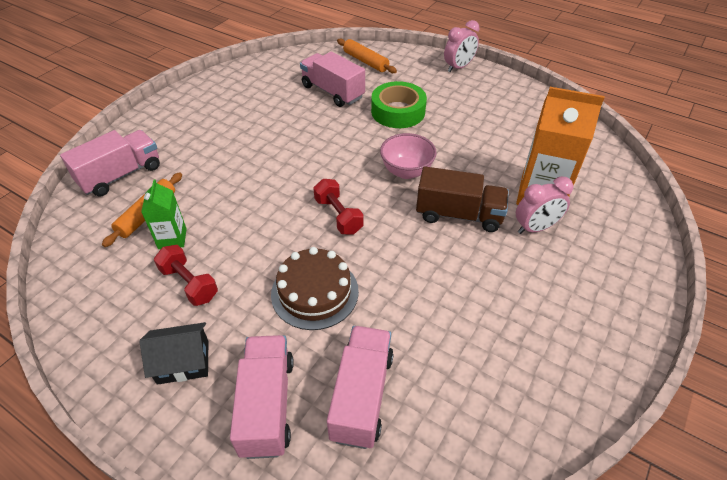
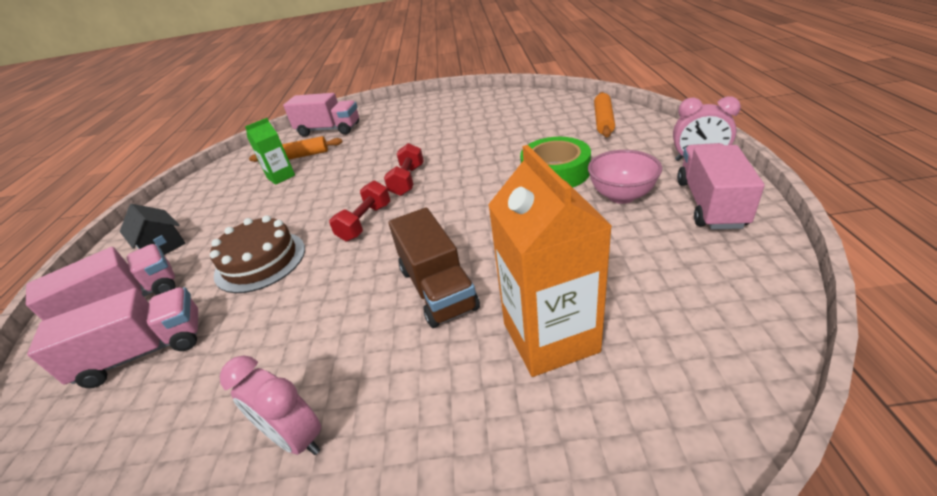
camera: 60 degrees right, 10 degrees down
red dumbbell [154,245,218,306] -> red dumbbell moved to [384,143,424,196]
pink truck [300,52,365,107] -> pink truck moved to [677,143,765,229]
pink bowl [380,133,437,179] -> pink bowl moved to [588,150,662,204]
pink clock [516,176,574,234] -> pink clock moved to [220,355,321,455]

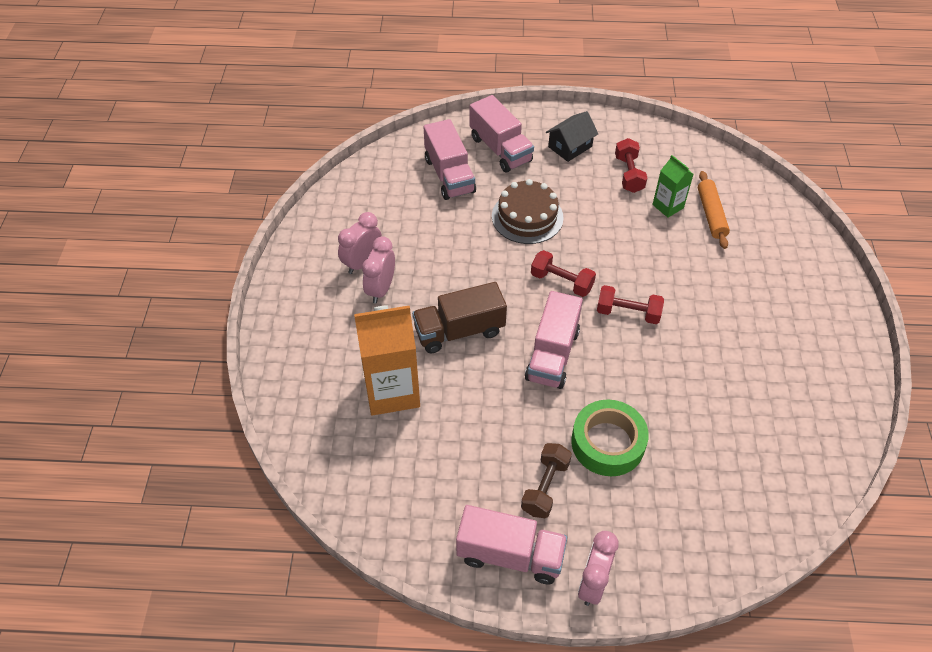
camera: 90 degrees right, 15 degrees up
pink truck [283,93,359,137] -> pink truck moved to [525,291,583,389]
pink bowl [588,150,662,204] -> brown dumbbell [521,443,572,518]
orange rolling pin [594,92,615,137] -> none
none -> pink clock [362,236,395,303]
none -> red dumbbell [615,138,647,193]

